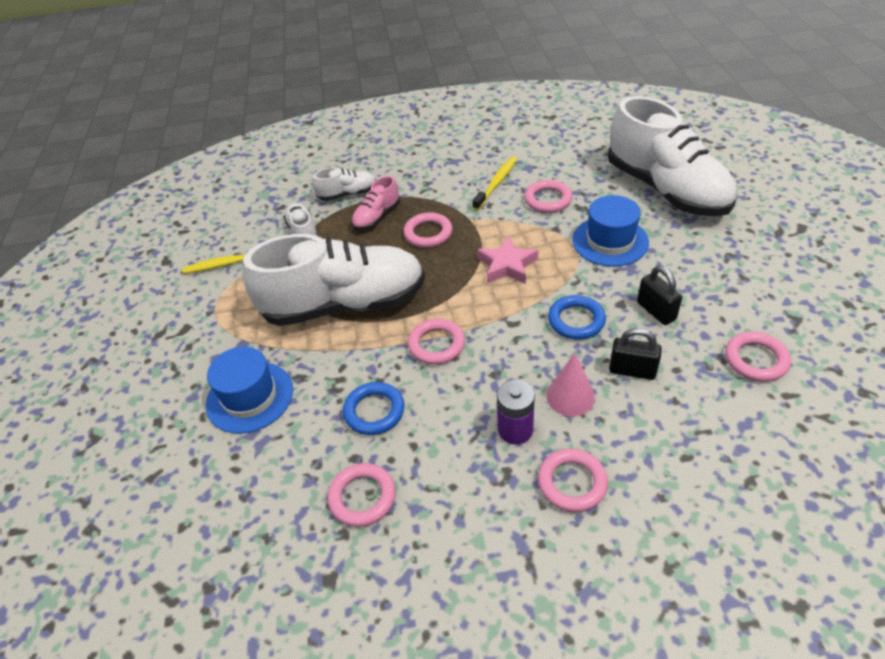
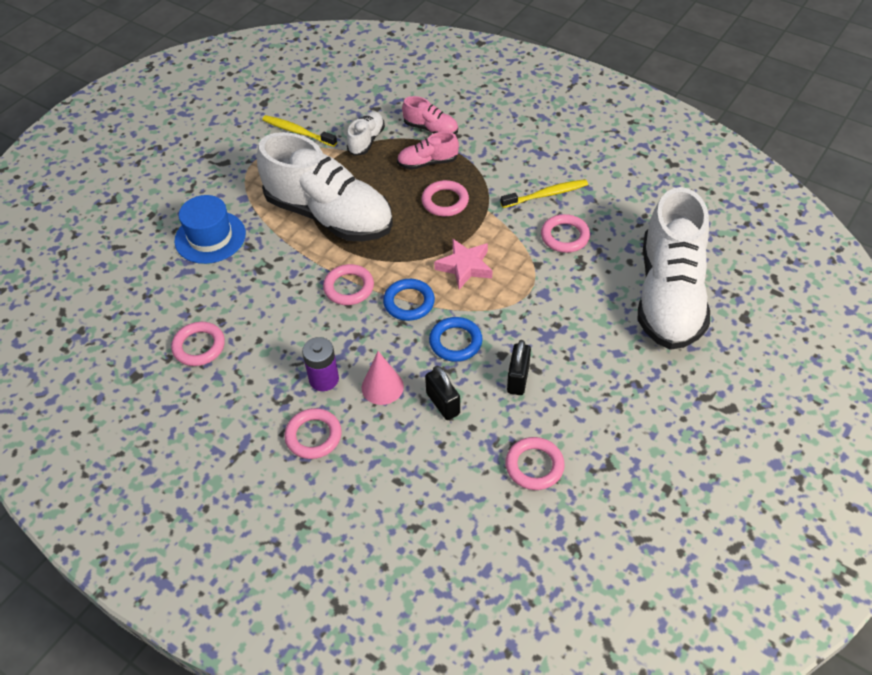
camera: 40 degrees right, 5 degrees up
white shoe [313,167,376,201] -> pink shoe [402,96,458,134]
blue ring [343,382,404,435] -> blue ring moved to [383,279,435,321]
blue hat [572,195,649,267] -> none

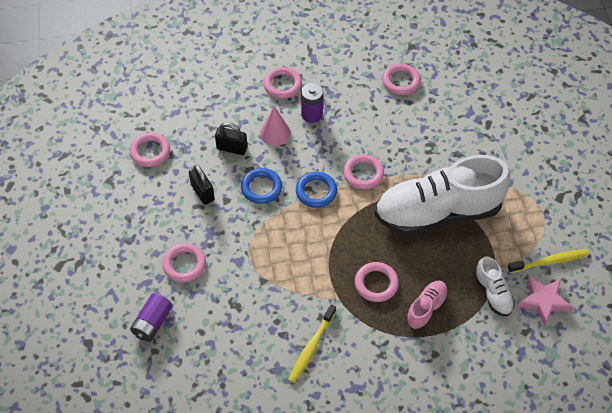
camera: 135 degrees right, 5 degrees up
blue hat [174,195,246,264] -> none
pink shoe [402,96,458,134] -> none
pink star [434,239,492,290] -> pink star moved to [518,276,572,326]
pink ring [541,214,590,253] -> pink ring moved to [162,243,206,282]
white shoe [638,187,710,350] -> purple battery [130,293,173,342]

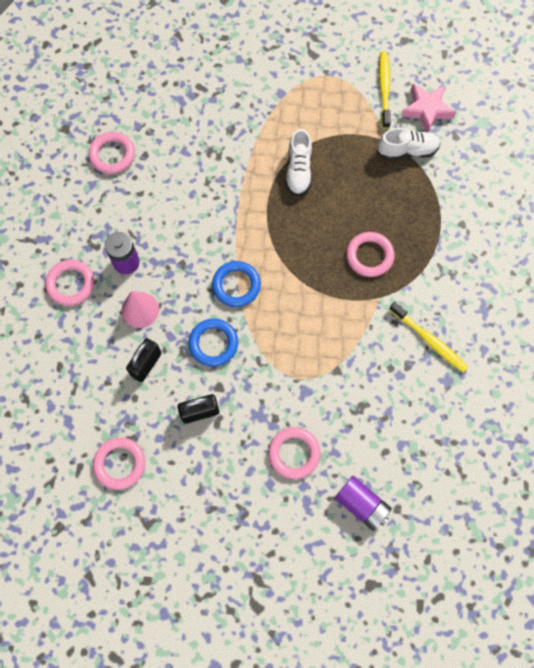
camera: 75 degrees left, 15 degrees up
pink ring [343,154,384,190] -> none
white shoe [375,155,511,235] -> white shoe [285,129,312,196], size x0.43
pink shoe [406,280,448,330] -> none

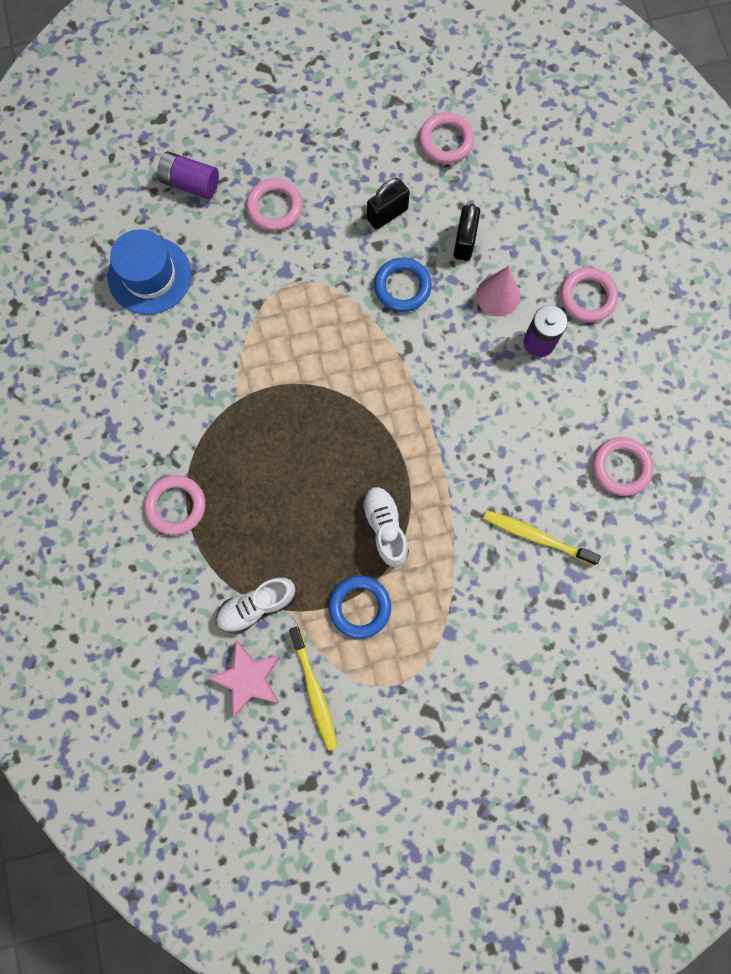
camera: 160 degrees right, 5 degrees up
blue ring [212,261,261,307] -> blue ring moved to [328,576,391,639]
pink ring [346,232,395,277] -> pink ring moved to [144,475,205,535]
yellow toothbrush [389,302,468,373] -> yellow toothbrush moved to [483,510,601,566]
none -> blue hat [107,229,192,315]

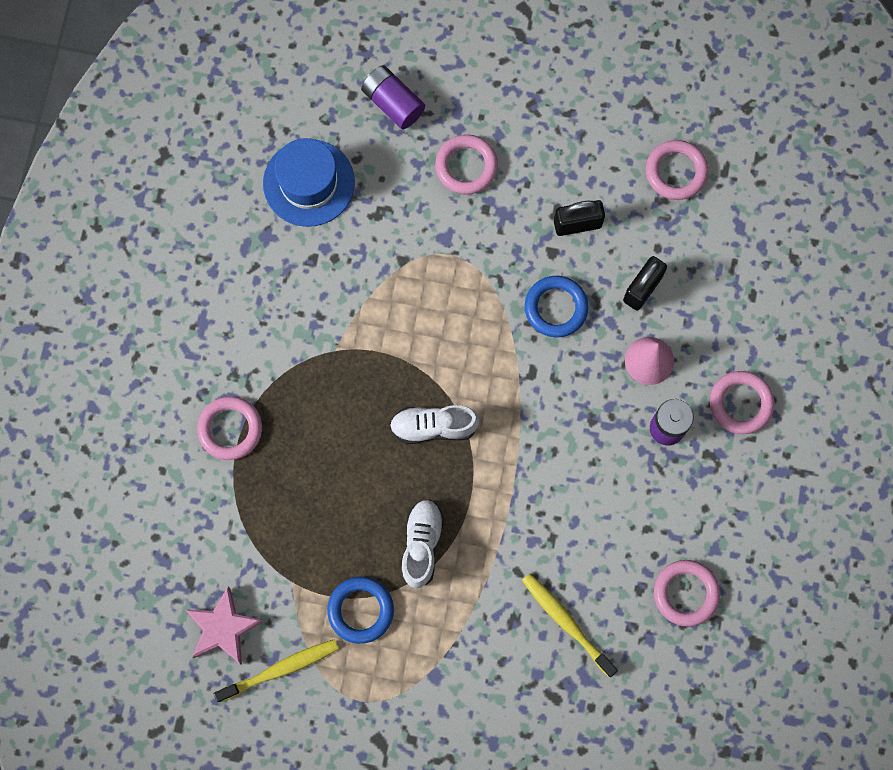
camera: 25 degrees right, 0 degrees up
white shoe [216,577,295,634] -> white shoe moved to [390,405,480,444]
yellow toothbrush [289,627,338,751] -> yellow toothbrush turned 120 degrees counterclockwise [214,639,339,703]

